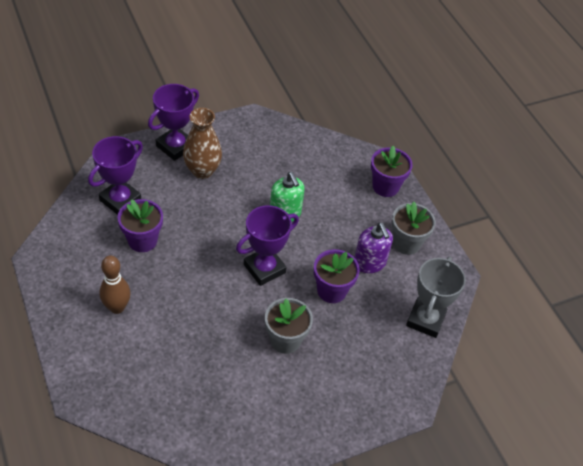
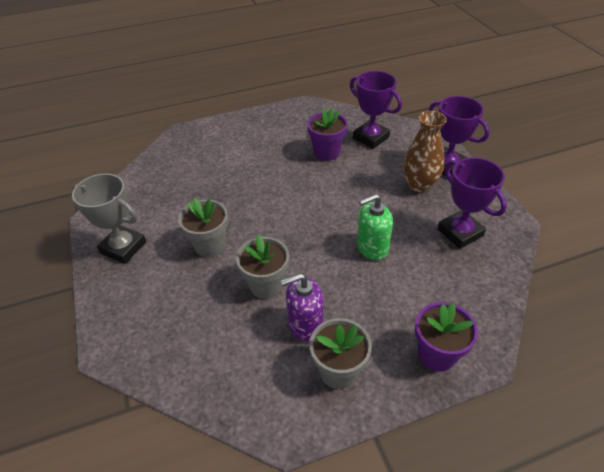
camera: 100 degrees right, 5 degrees down
brown bowling pin [100,255,131,314] -> none
purple trophy [236,205,299,286] -> purple trophy moved to [438,157,507,249]
purple flower pot [314,249,360,303] -> grey flower pot [236,235,289,299]
grey trophy [406,257,466,338] -> grey trophy moved to [72,173,146,264]

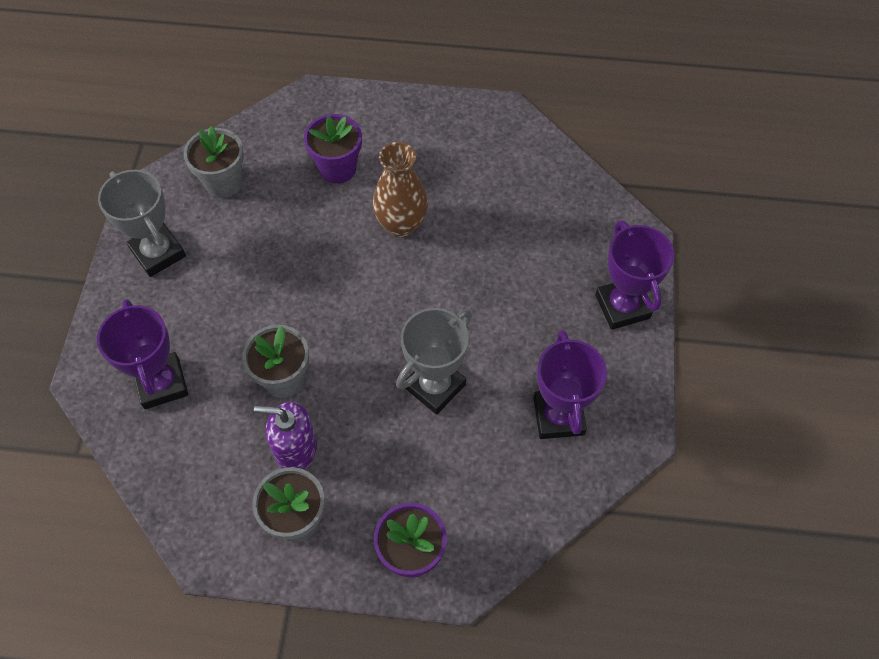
camera: 25 degrees right, 15 degrees up
grey flower pot [178,198,228,257] -> grey flower pot moved to [184,126,244,198]
purple flower pot [307,108,348,161] -> purple flower pot moved to [304,114,362,184]
purple trophy [350,71,402,149] -> purple trophy moved to [97,299,188,409]
green soap dispenser [357,194,393,260] -> grey trophy [396,308,472,414]
brown vase [403,111,447,192] -> brown vase moved to [372,142,428,237]

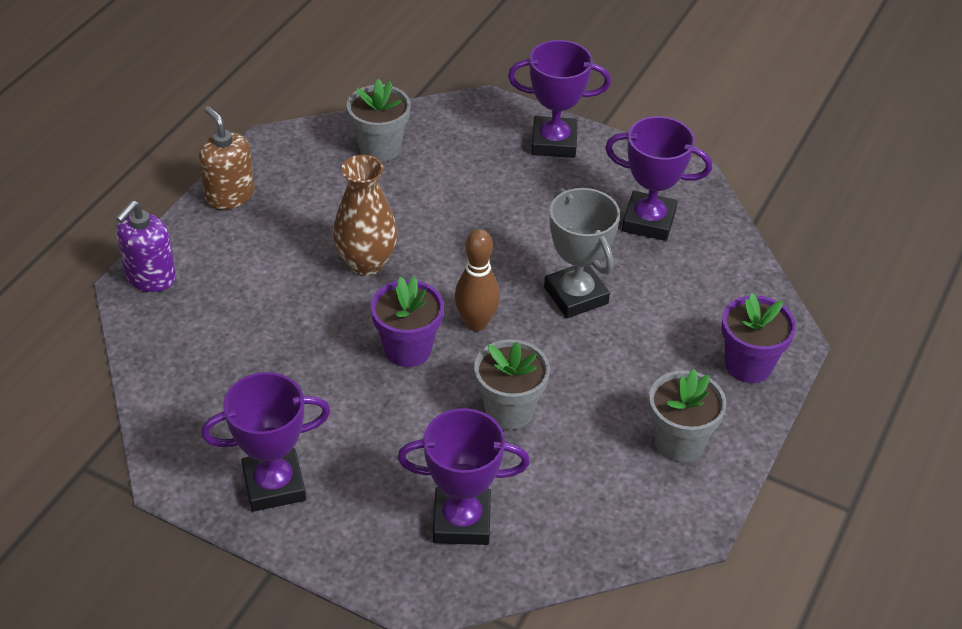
camera: 70 degrees left, 15 degrees down
grey trophy [98,170,186,277] -> purple trophy [201,372,331,512]
grey flower pot [184,126,244,198] -> grey flower pot moved to [347,79,411,162]
purple soap dispenser [254,402,317,470] -> purple soap dispenser moved to [116,200,176,292]
purple flower pot [304,114,362,184] -> purple flower pot moved to [371,276,444,367]
none -> brown soap dispenser [199,106,255,209]
none -> brown bowling pin [454,229,500,331]

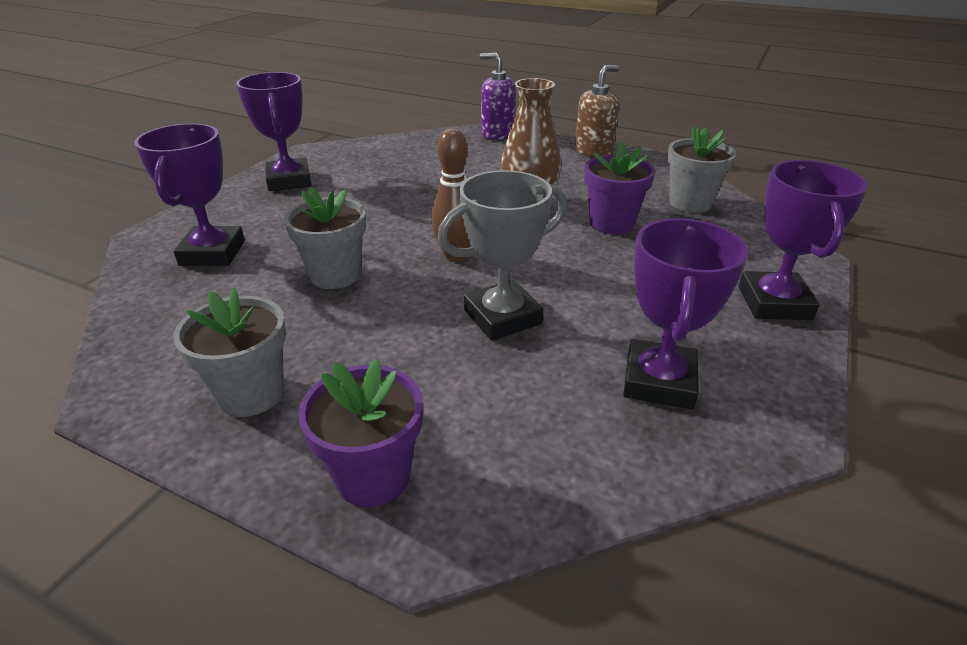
camera: 90 degrees right, 10 degrees down
purple flower pot [371,276,444,367] -> purple flower pot moved to [584,141,655,234]

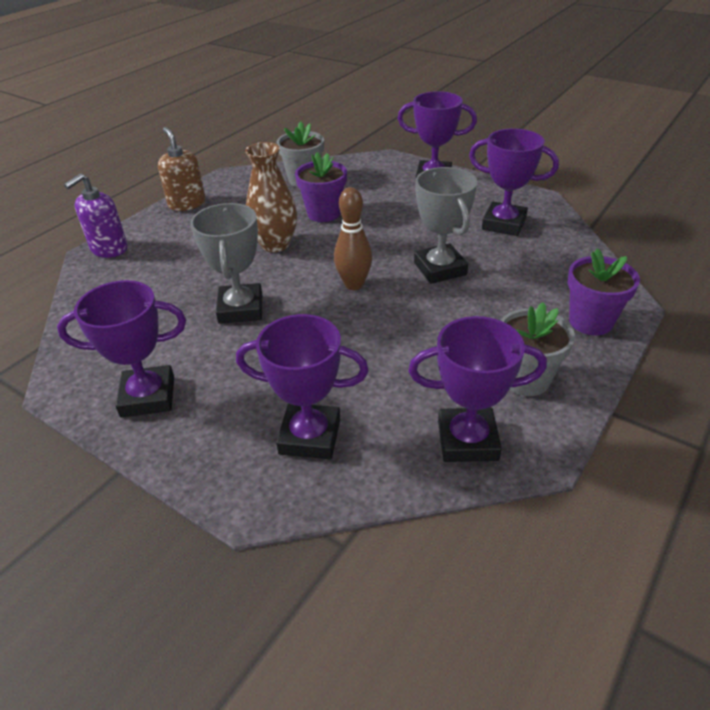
camera: 80 degrees left, 5 degrees up
grey flower pot [284,187,366,289] -> none
none -> grey trophy [190,203,262,324]
none -> purple trophy [408,316,547,462]

